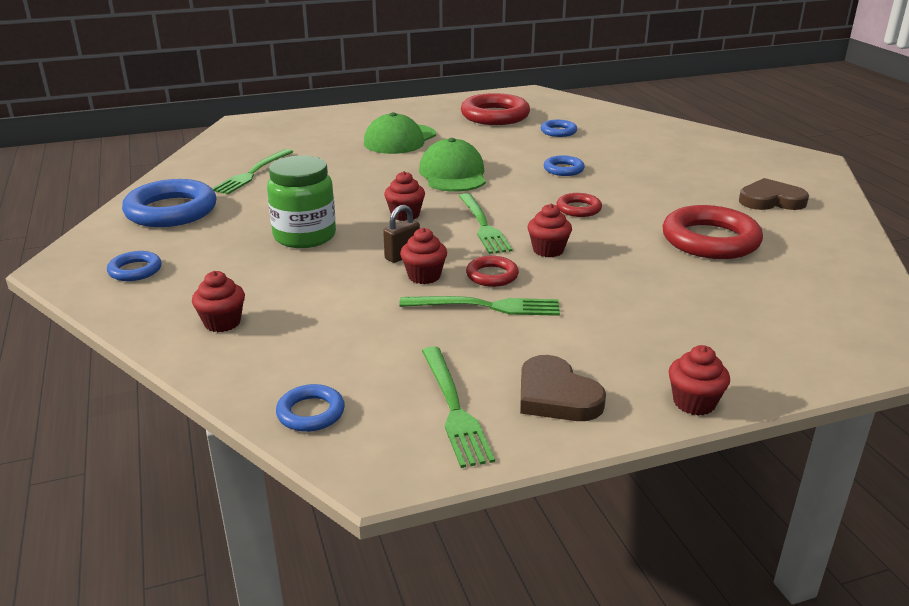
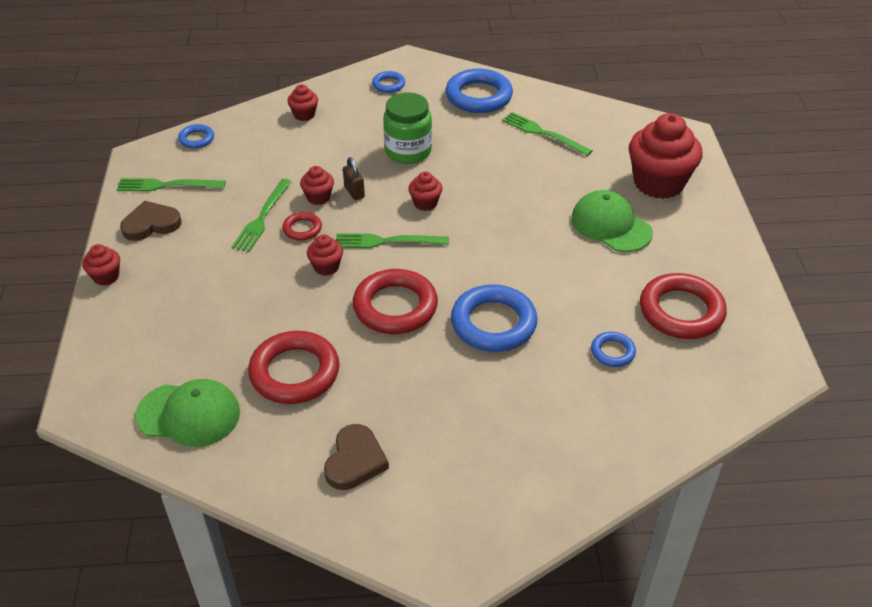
camera: 105 degrees right, 15 degrees up
green cap [419,138,486,192] -> green cap moved to [135,379,240,447]
blue ring [544,155,585,176] -> blue ring [451,284,538,352], size x1.99
red ring [557,193,602,217] -> red ring [353,269,438,334], size x1.99
none -> red cupcake [629,113,702,199]

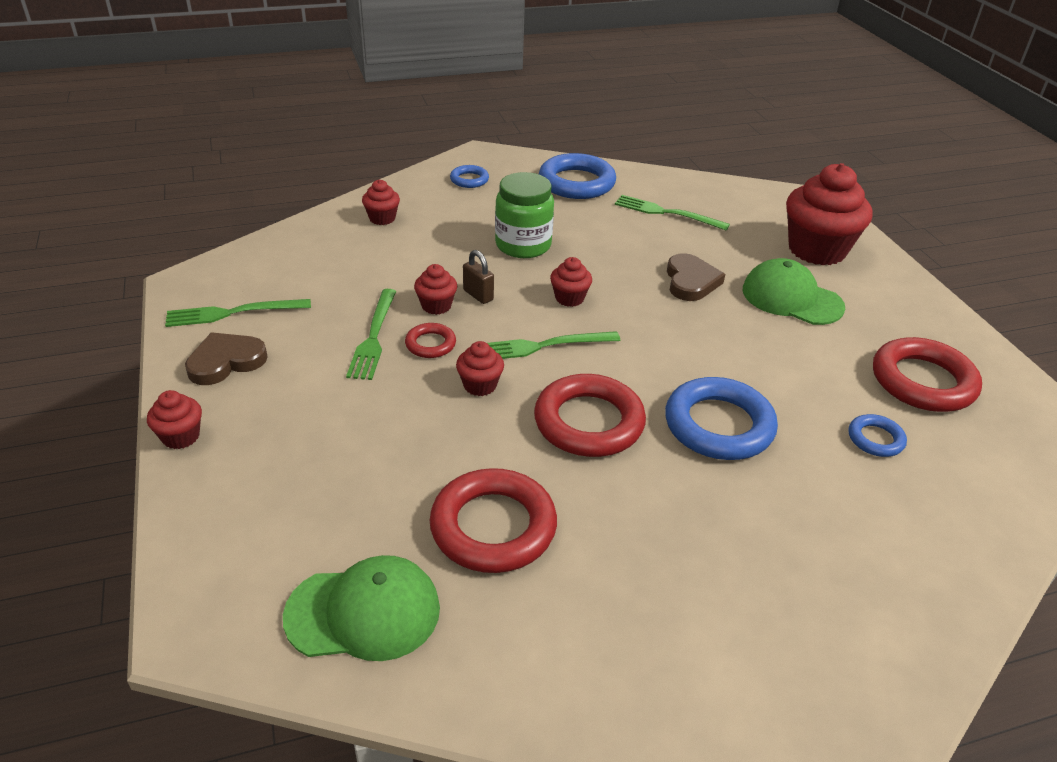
camera: 15 degrees left, 5 degrees down
blue ring [178,124,214,149] -> none
brown heart [324,424,389,490] -> brown heart moved to [667,253,725,301]

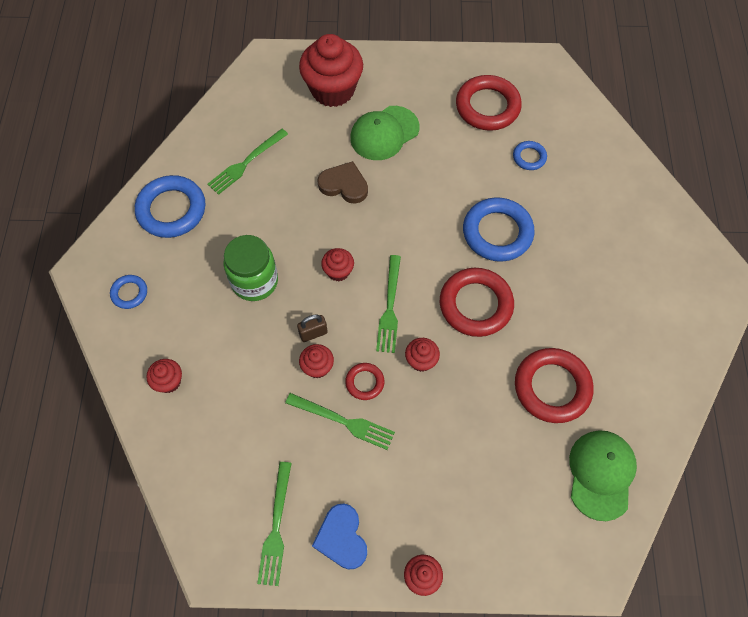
camera: 70 degrees left, 25 degrees up
brown heart [185,332,268,385] -> blue heart [312,504,367,570]

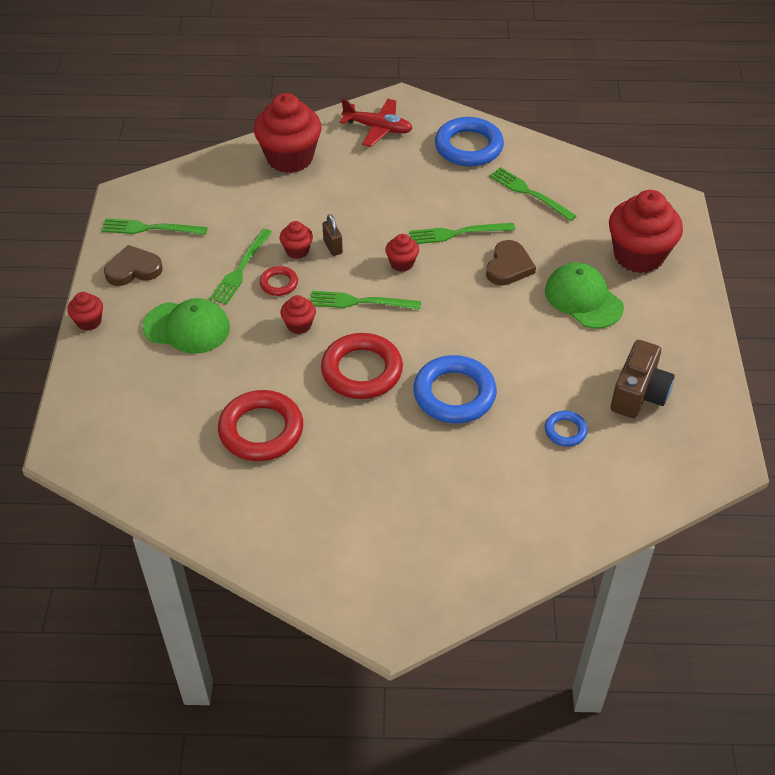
camera: 90 degrees right, 15 degrees down
blue ring [110,275,147,309] -> red plane [340,99,413,147]
red cupcake [147,359,182,393] -> red cupcake [254,93,321,173], size x2.15
green jar [223,235,278,301] -> none
blue heart [312,504,367,570] -> brown heart [104,245,163,286]
red ring [456,75,522,131] -> brown camera [611,340,675,418]
green cap [569,430,637,521] -> green cap moved to [143,298,230,354]
none -> green fork [409,223,515,244]

